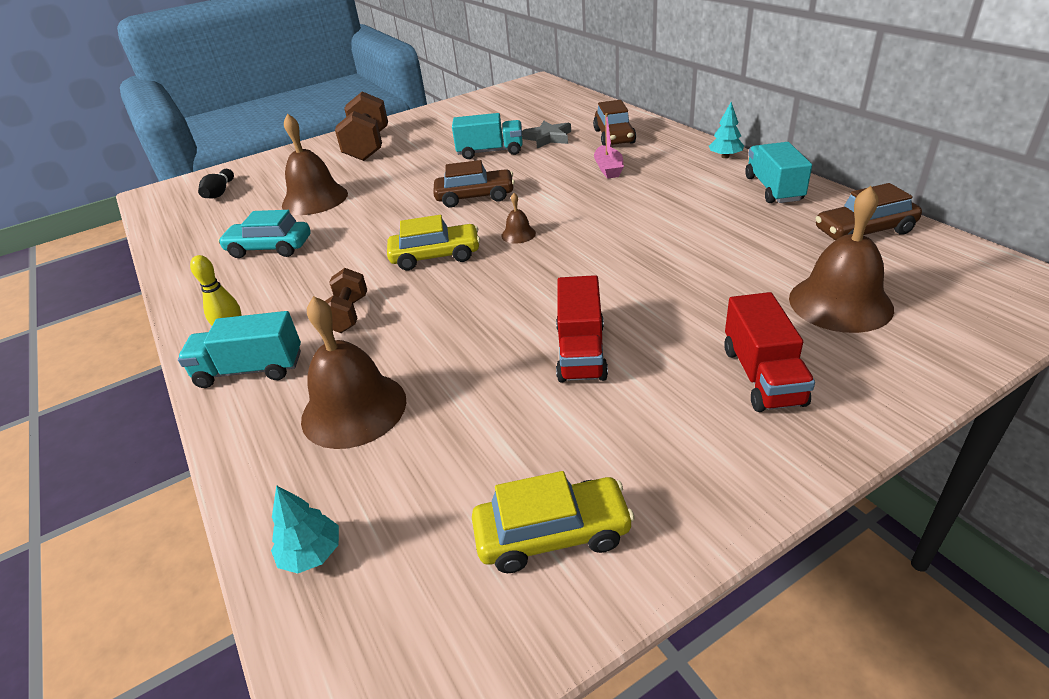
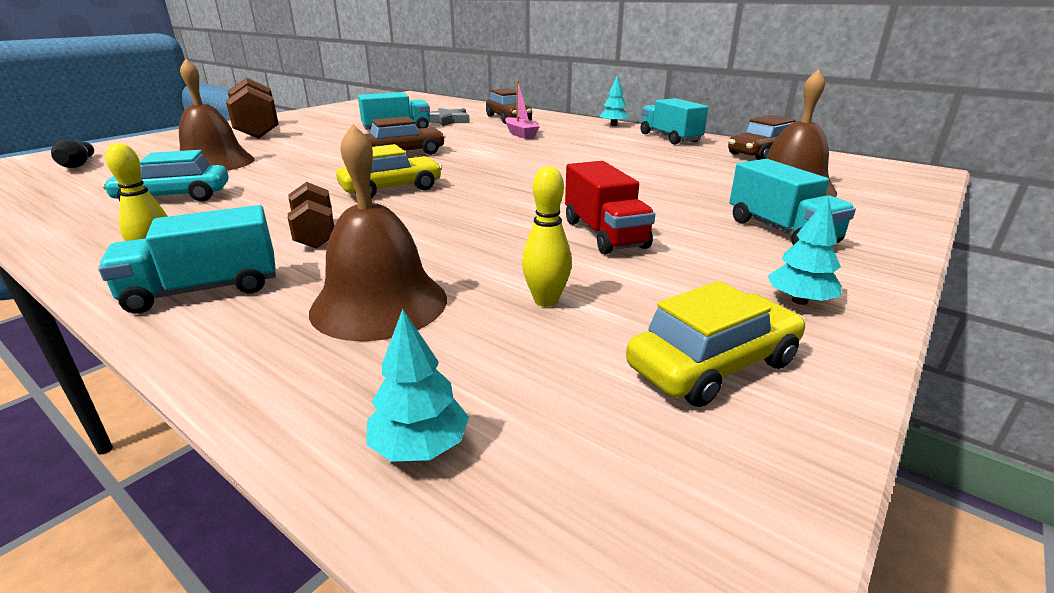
camera: 25 degrees left, 10 degrees down
brown bell [501,193,536,244] -> none
red truck [724,292,815,412] -> turquoise truck [730,159,856,245]
none -> yellow bowling pin [522,166,572,307]
none -> turquoise tree [768,196,842,305]

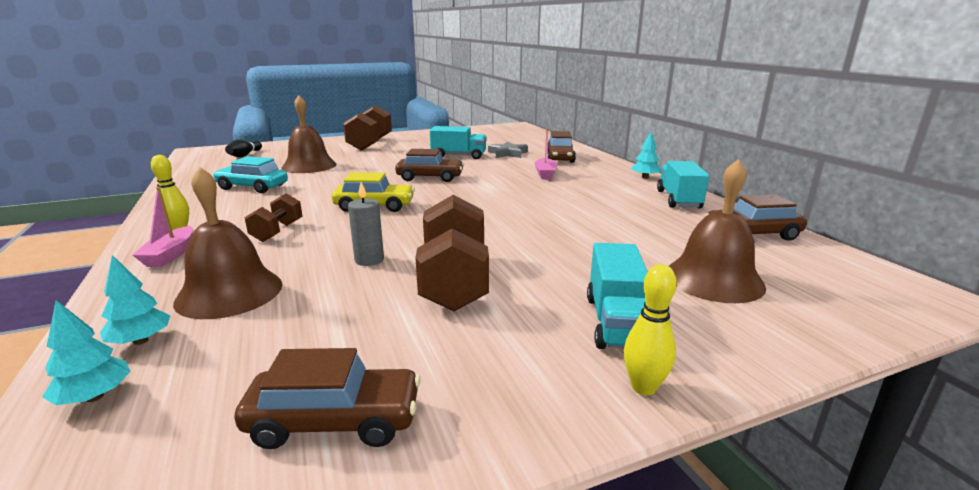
camera: 30 degrees right, 5 degrees down
turquoise truck [98,205,276,314] -> pink boat [133,187,193,267]
yellow bowling pin [522,166,572,307] -> yellow bowling pin moved to [624,264,677,395]
red truck [565,161,655,255] -> brown dumbbell [415,195,489,311]
yellow car [626,281,806,407] -> brown car [234,348,421,449]
turquoise tree [768,196,842,305] -> turquoise tree moved to [100,255,171,345]
none -> grey candle [348,182,384,266]

